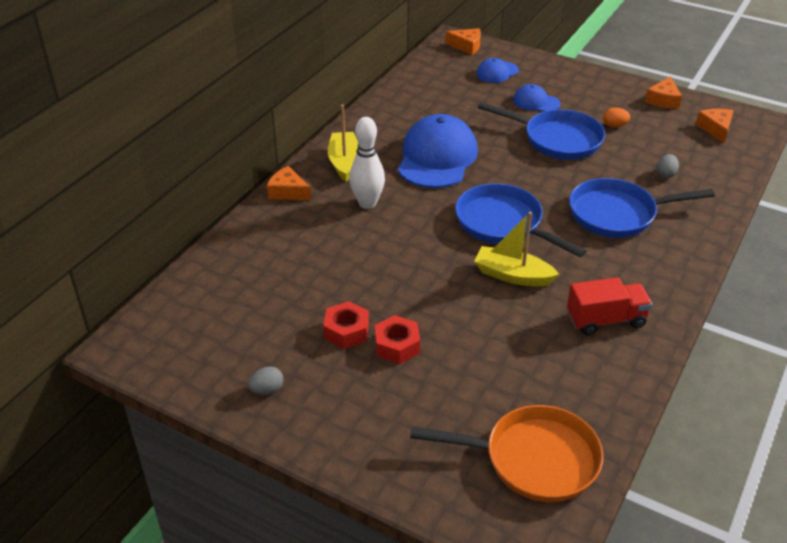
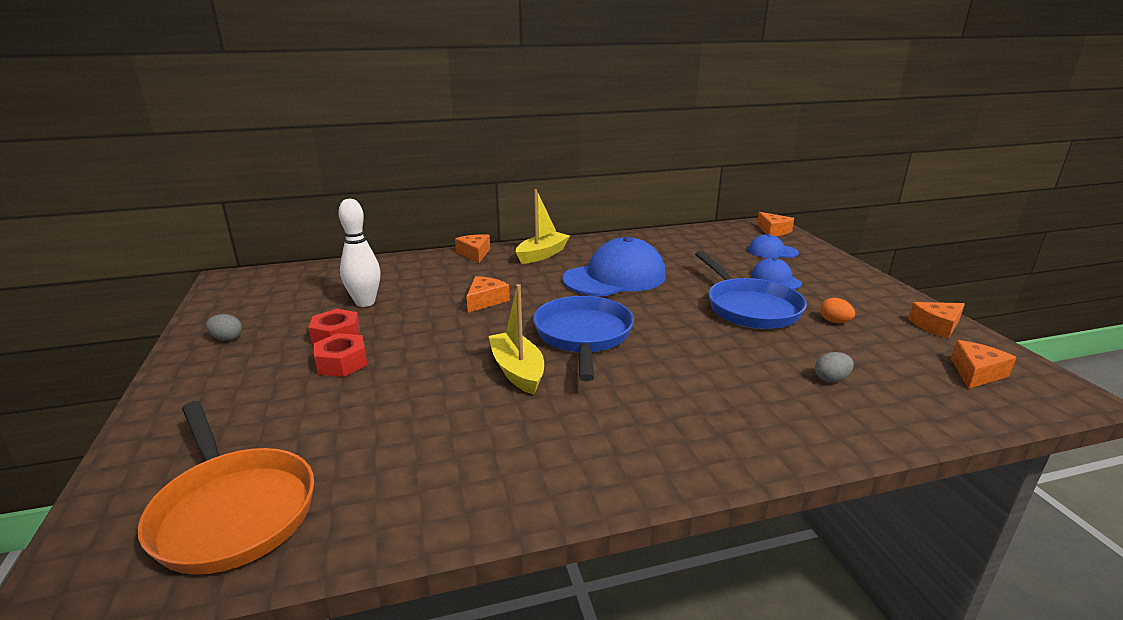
camera: 45 degrees right, 15 degrees down
white bowling pin [349,117,385,209] -> white bowling pin moved to [338,199,381,307]
red truck [567,277,653,335] -> none
blue pan [569,178,715,238] -> none
none -> orange cheese [466,276,510,313]

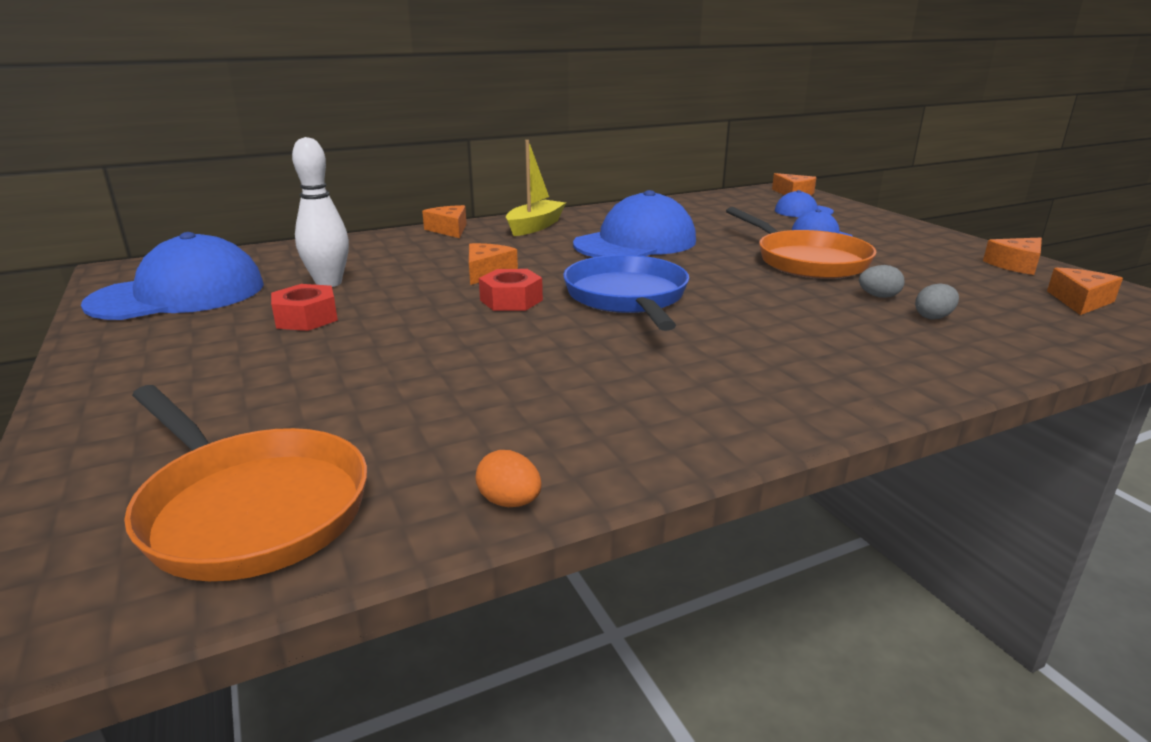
camera: 10 degrees left, 0 degrees up
grey egg [206,314,242,341] -> grey egg moved to [859,265,905,298]
red nut [314,333,367,377] -> red nut moved to [479,269,543,311]
yellow boat [489,284,544,395] -> none
blue pan [695,251,807,329] -> orange pan [726,207,877,279]
orange egg [820,298,855,323] -> orange egg moved to [475,450,542,507]
none -> blue cap [81,232,264,320]

